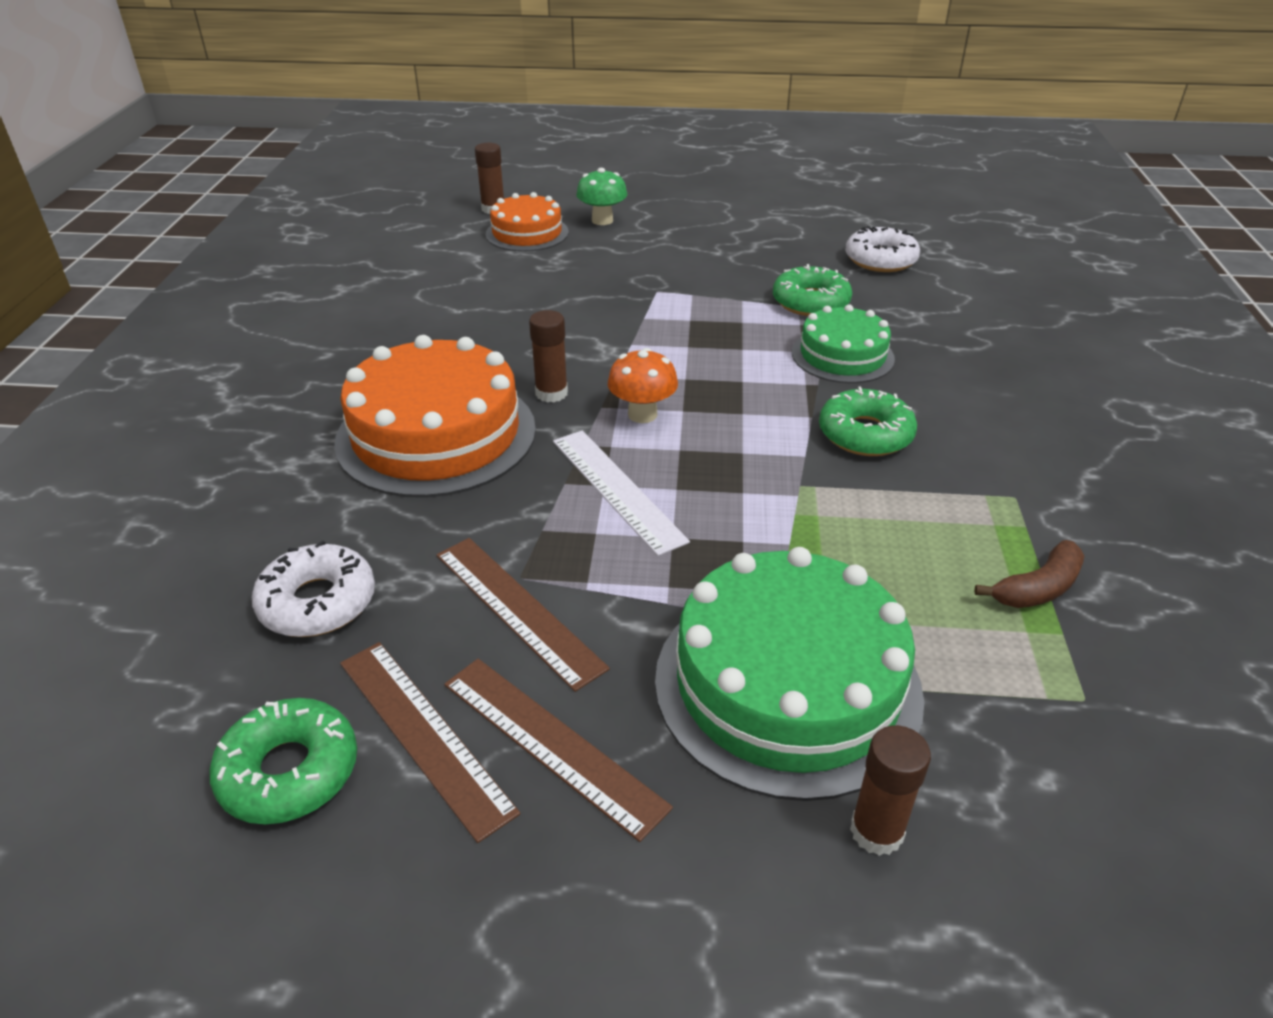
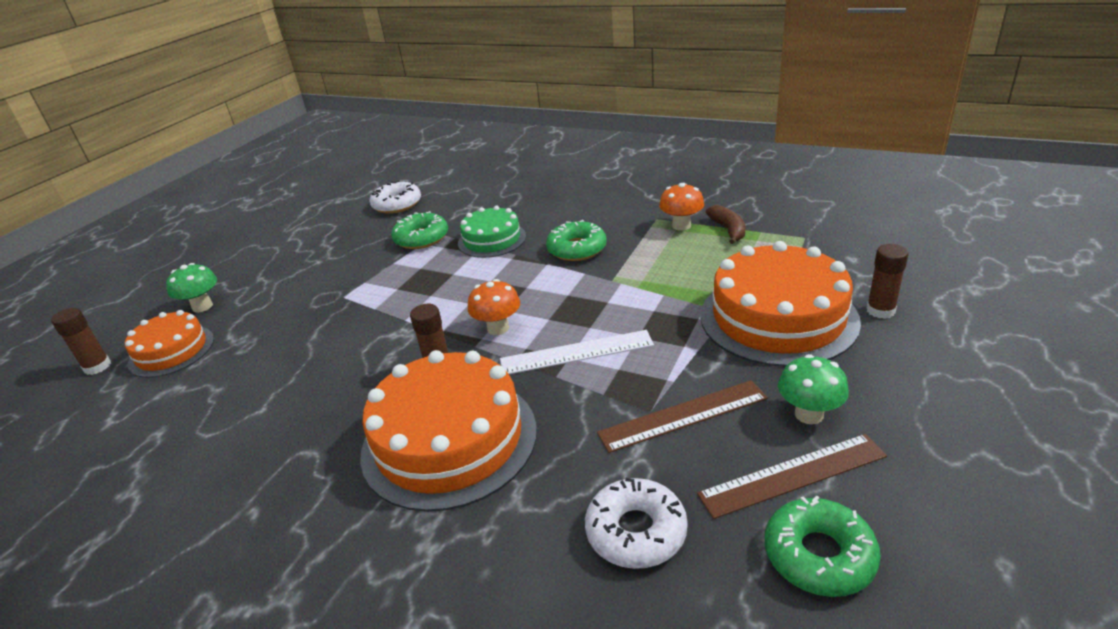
camera: 65 degrees left, 5 degrees down
brown ruler [444,659,673,842] -> green mushroom [778,354,849,424]
green cake [655,547,924,801] -> orange cake [700,241,861,367]
none -> orange mushroom [659,183,704,231]

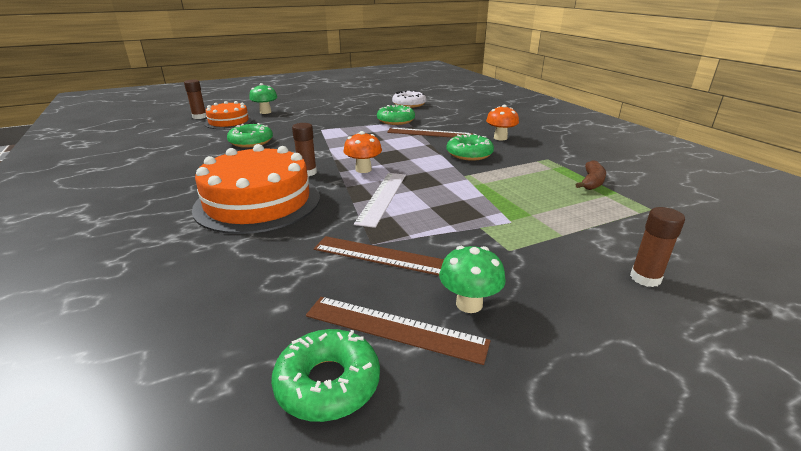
camera: 35 degrees right, 5 degrees down
green cake [458,206,526,258] -> brown ruler [387,127,473,138]
white ruler [500,330,654,374] -> white ruler turned 75 degrees clockwise [354,173,406,228]
white donut [585,478,687,569] -> none
orange mushroom [659,183,704,231] -> orange mushroom moved to [486,105,519,140]
orange cake [700,241,861,367] -> none
none -> green donut [227,123,273,148]

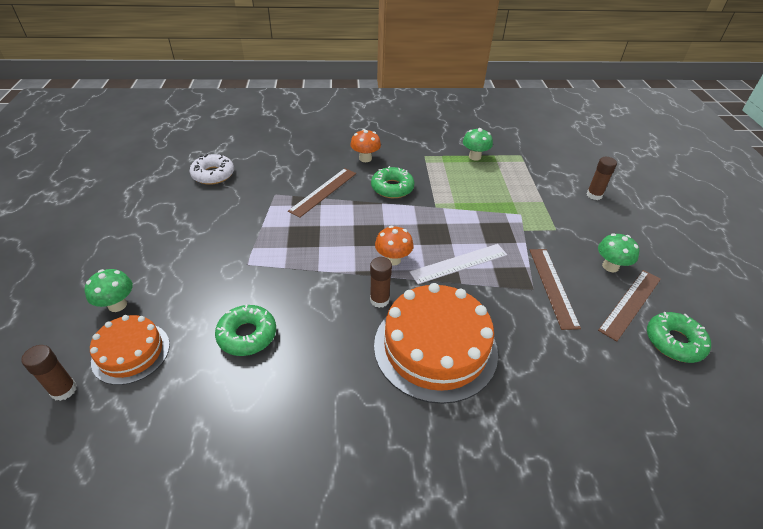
camera: 70 degrees left, 15 degrees up
brown ruler [314,236,444,276] -> brown ruler turned 45 degrees counterclockwise [530,249,581,330]
white ruler [354,173,406,228] -> white ruler turned 60 degrees counterclockwise [410,244,507,284]
green donut [377,105,415,125] -> none
brown banana [575,160,606,190] -> green mushroom [463,128,493,161]

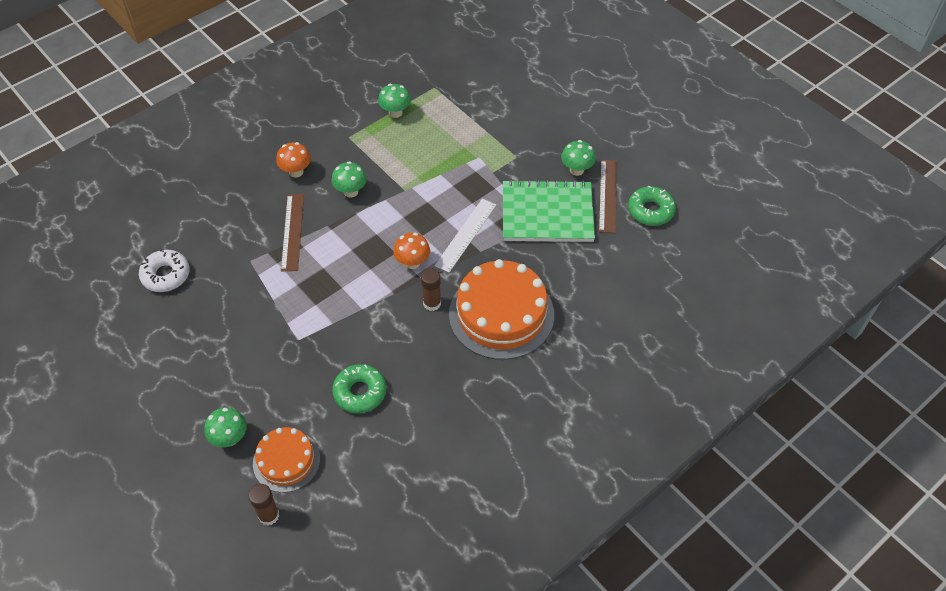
camera: 35 degrees left, 10 degrees up
green donut [371,166,415,198] -> green mushroom [332,161,367,198]
brown ruler [530,249,581,330] -> green notebook [503,179,595,242]
brown glue stick [586,157,617,200] -> none

